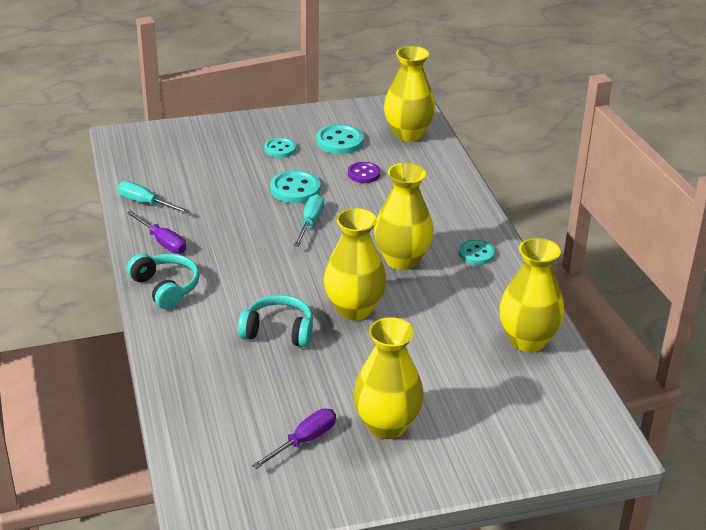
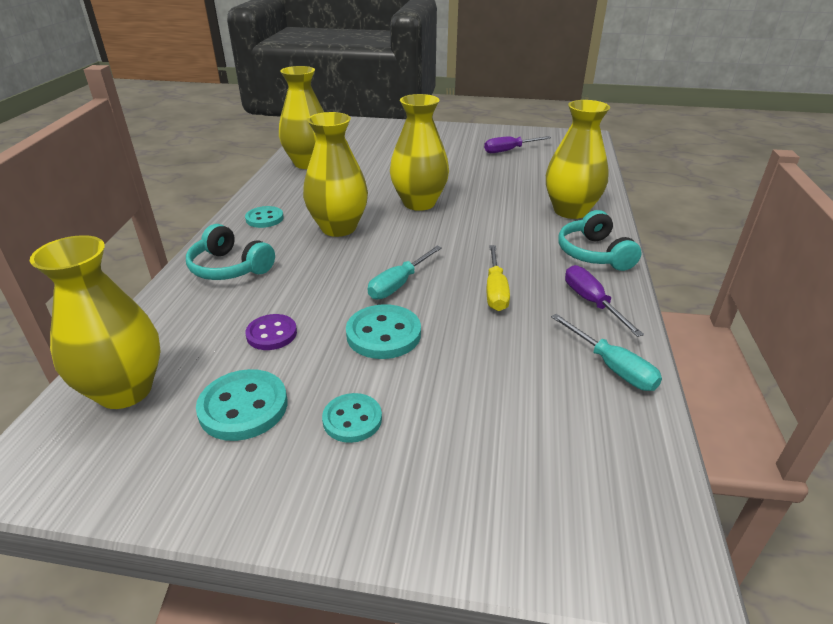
camera: 155 degrees left, 0 degrees up
turquoise headphones [238,295,313,347] -> turquoise headphones moved to [186,224,275,280]
yellow vase [353,317,424,439] -> yellow vase moved to [546,100,610,219]
none -> yellow screwdriver [487,245,510,311]

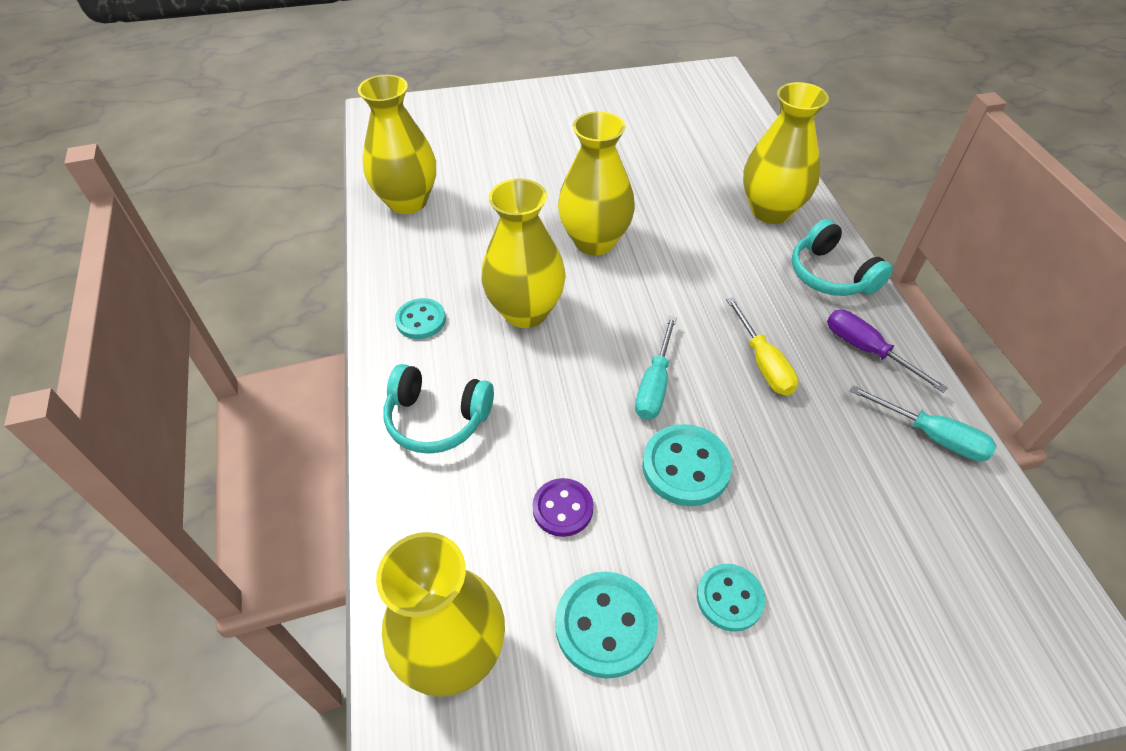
camera: 20 degrees left, 15 degrees up
purple screwdriver [484,136,551,153] -> none

